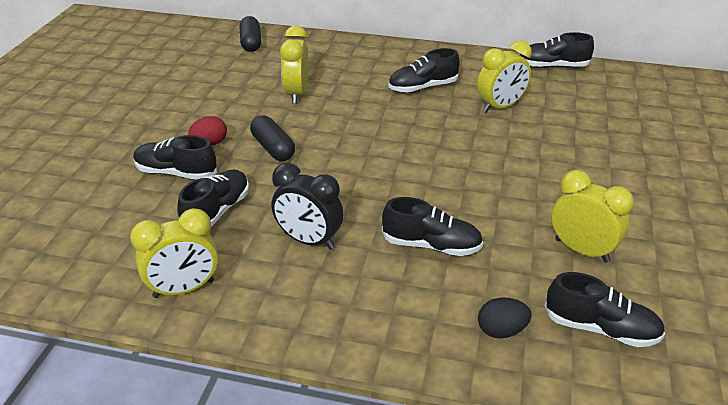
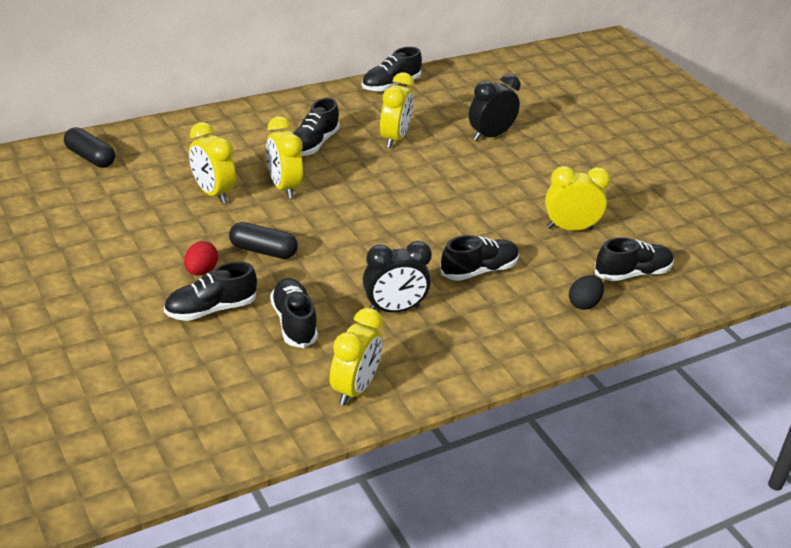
camera: 45 degrees left, 0 degrees up
none -> yellow clock [266,116,303,199]
none -> black clock [469,74,521,141]

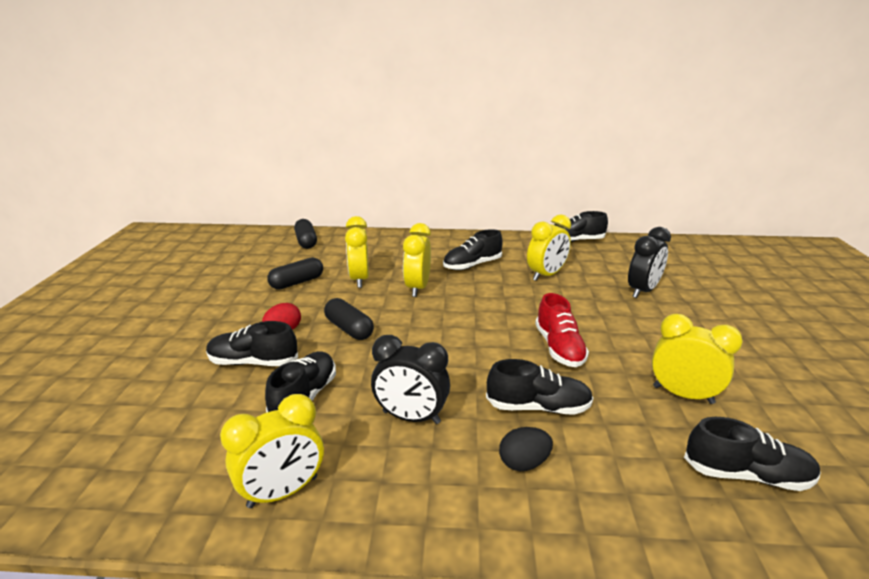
camera: 35 degrees right, 10 degrees down
black clock [469,74,521,141] -> black clock turned 135 degrees clockwise [628,227,671,298]
black egg [569,275,604,310] -> black egg moved to [499,427,553,471]
none -> black capsule [267,257,323,290]
none -> red shoe [535,293,589,367]

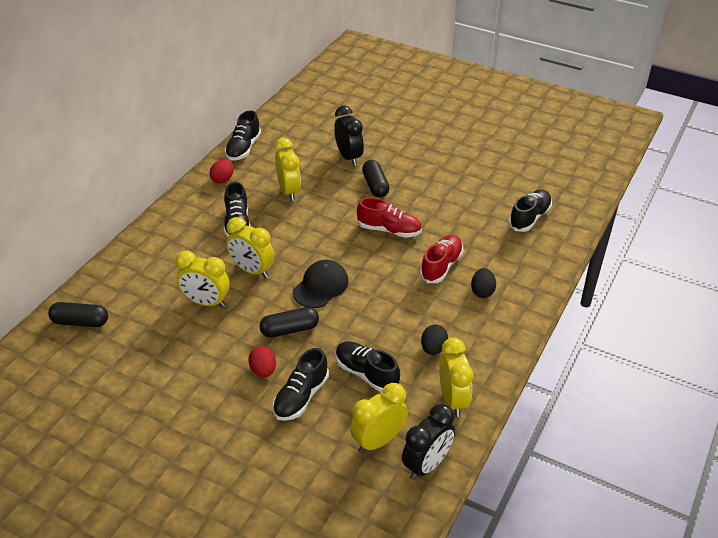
camera: 65 degrees left, 15 degrees up
black capsule [267,257,323,290] -> black capsule moved to [362,160,390,198]
black clock [371,335,450,424] -> black clock moved to [402,404,455,480]
black shoe [486,359,593,415] -> red shoe [420,235,463,283]
yellow clock [652,314,743,404] -> yellow clock moved to [350,383,408,453]
none -> red egg [210,159,234,184]
none -> black cap [293,260,349,308]
none -> black egg [421,324,448,355]

